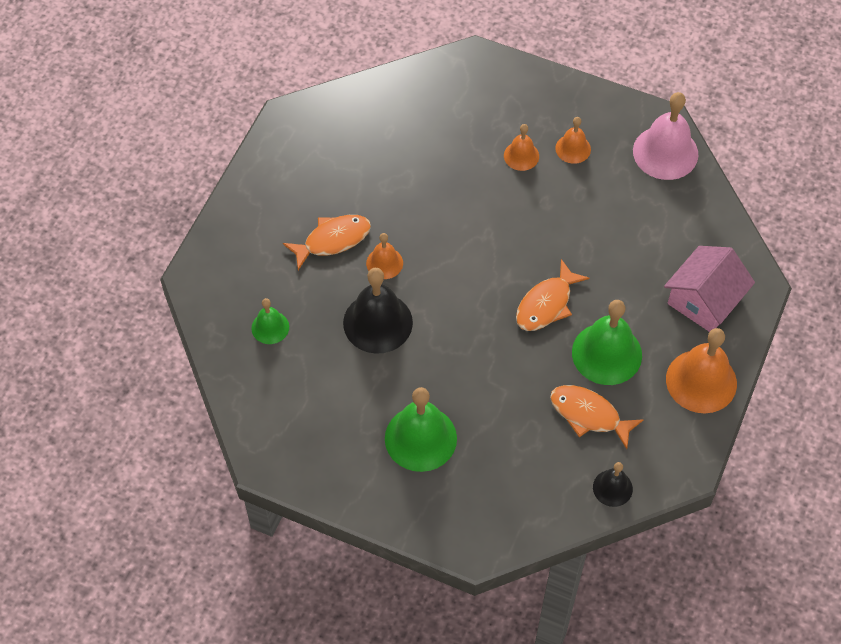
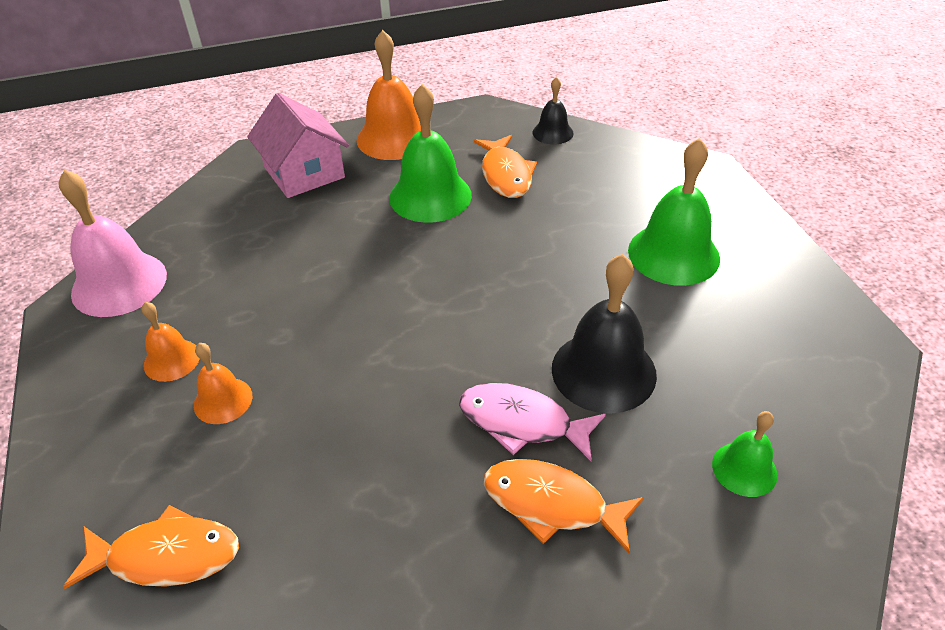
camera: 130 degrees left, 15 degrees down
orange bell [366,233,403,279] -> pink fish [459,383,606,461]
orange fish [516,259,590,331] -> orange fish moved to [63,505,239,589]
pink house [664,246,755,332] -> pink house turned 60 degrees clockwise [247,93,349,198]

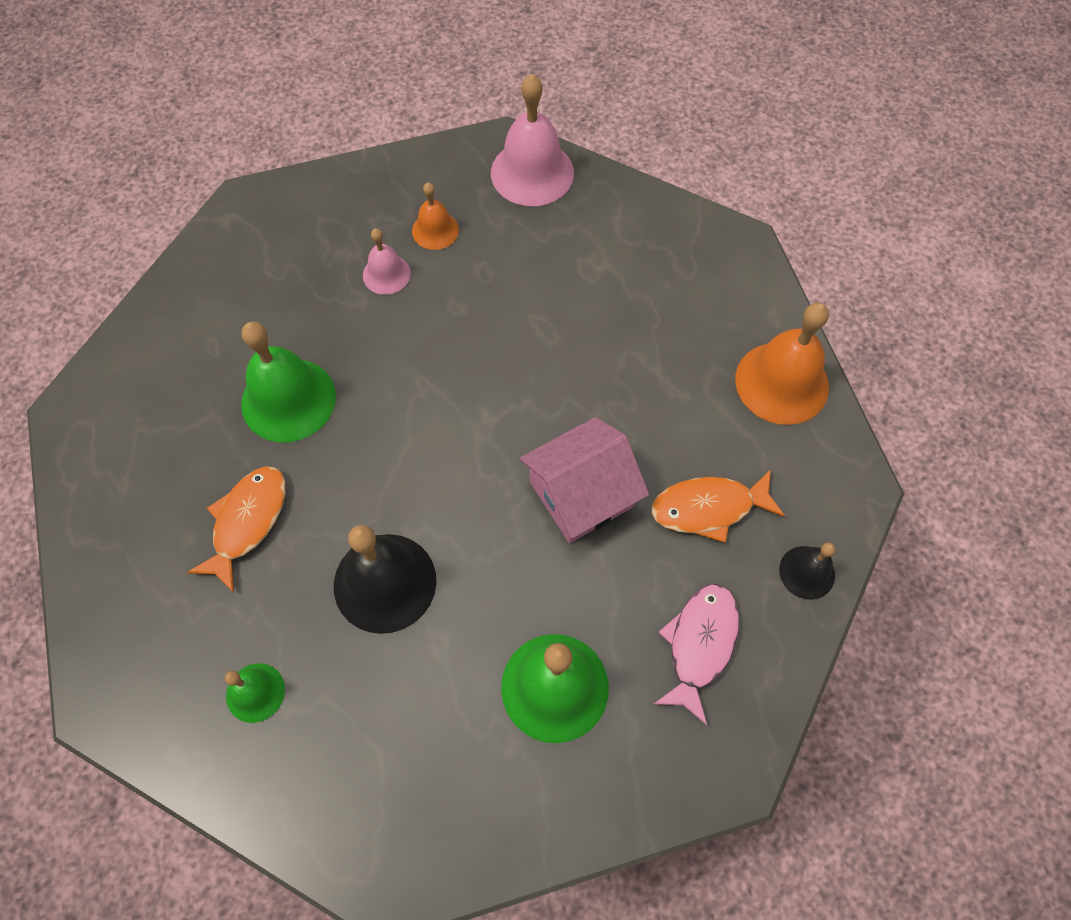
camera: 90 degrees right, 20 degrees up
orange fish [63,505,239,589] -> none
orange bell [194,343,252,424] -> pink bell [363,228,411,295]
pink house [247,93,349,198] -> pink house moved to [520,417,649,543]
green bell [389,84,472,223] -> green bell moved to [241,321,336,442]
pink fish [459,383,606,461] -> pink fish moved to [653,584,739,725]

